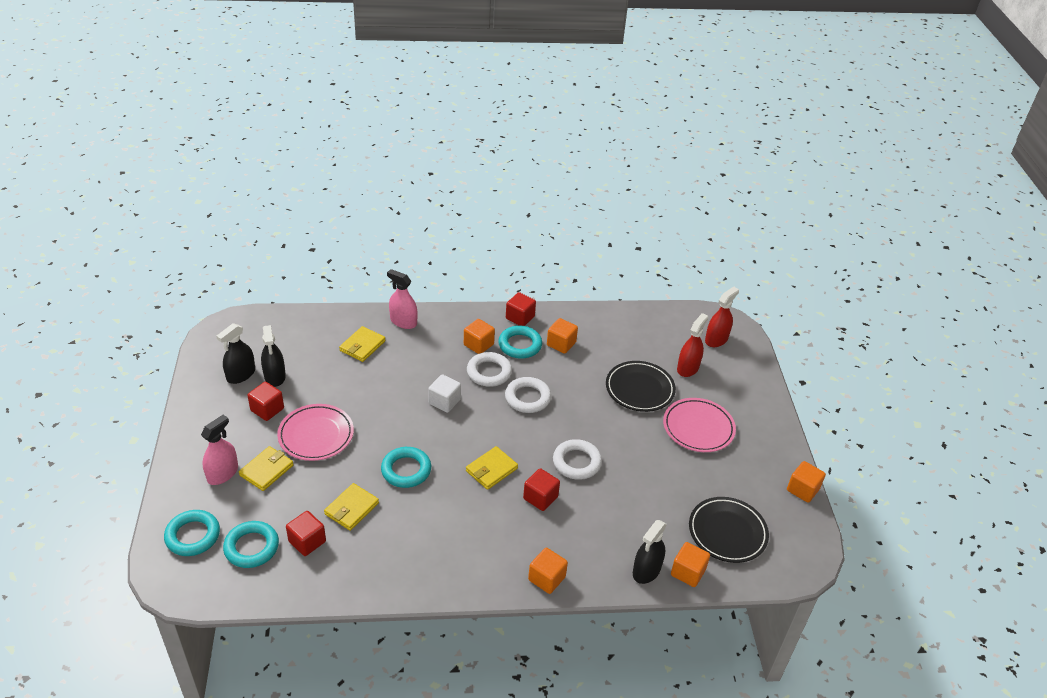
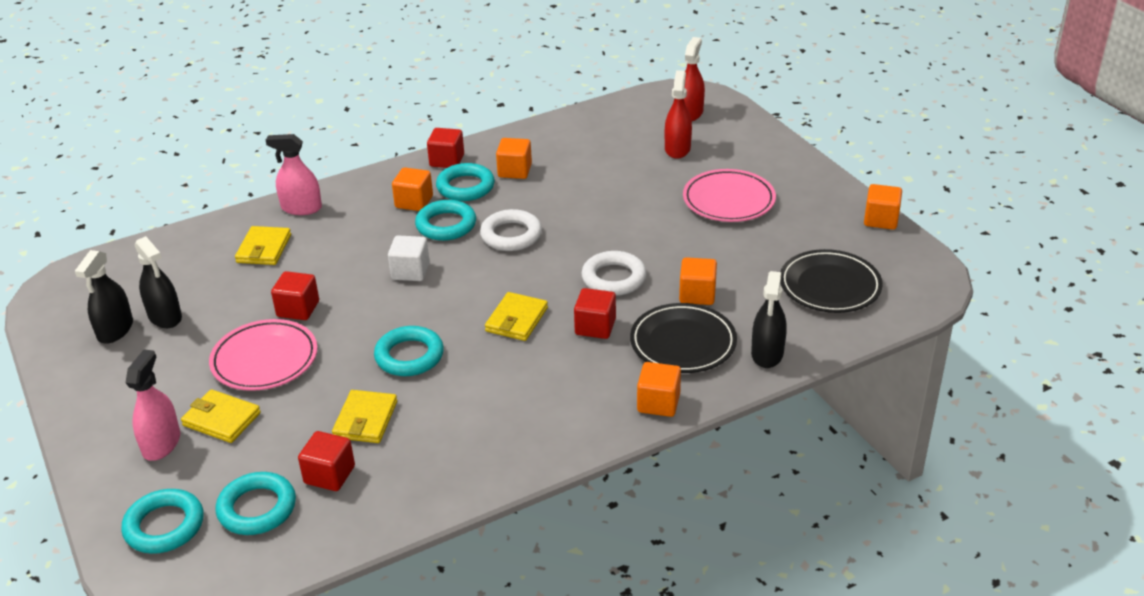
camera: 20 degrees left, 5 degrees down
yellow wallet [239,446,294,491] -> yellow wallet turned 75 degrees counterclockwise [181,389,261,443]
red cube [247,382,284,421] -> red cube moved to [271,271,319,320]
white ring [467,352,512,387] -> turquoise ring [415,200,476,241]
black plate [606,361,676,412] -> black plate moved to [630,303,737,373]
orange cube [671,542,710,587] -> orange cube moved to [679,257,717,305]

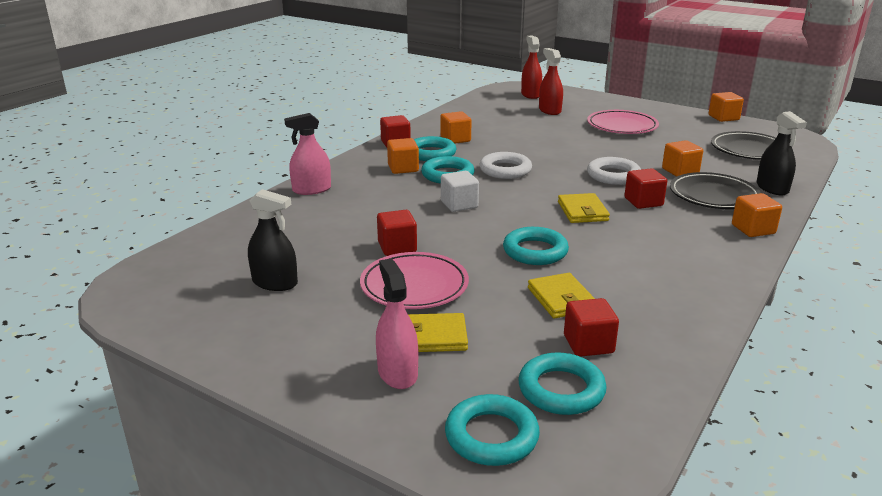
camera: 30 degrees left, 10 degrees down
black spray bottle [75,250,133,344] -> none
yellow wallet [235,226,291,265] -> none

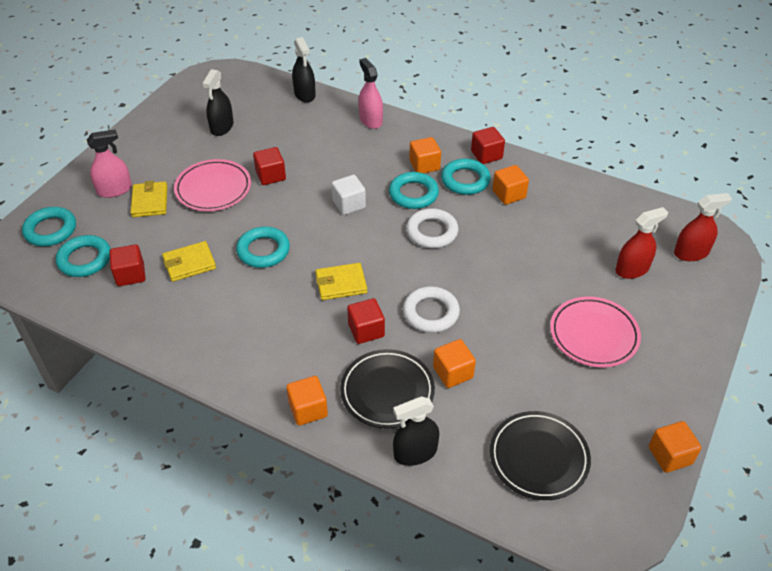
camera: 85 degrees right, 20 degrees up
none -> black spray bottle [292,37,316,103]

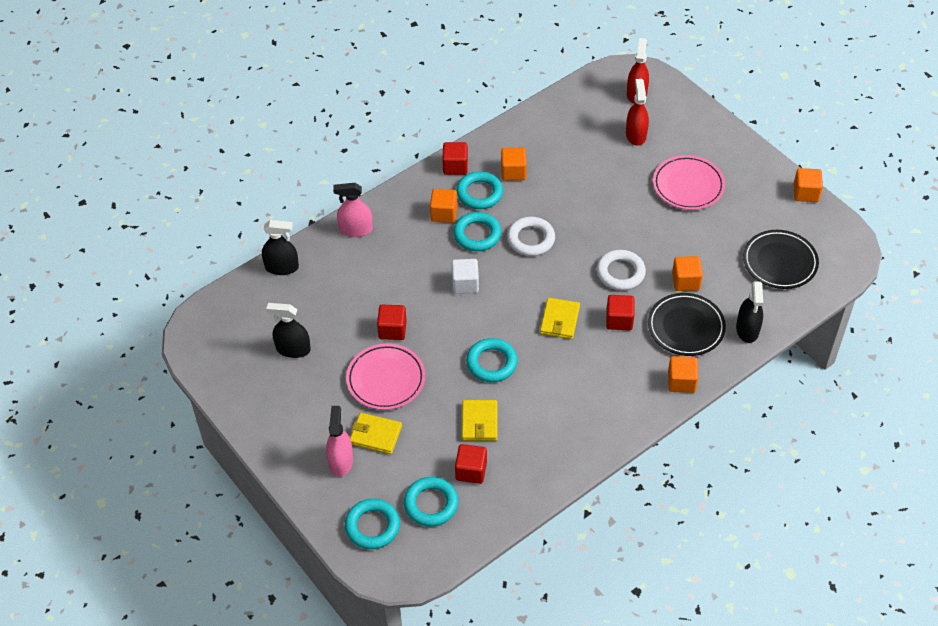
camera: 65 degrees left, 5 degrees up
black spray bottle [202,69,234,136] -> black spray bottle turned 150 degrees clockwise [266,303,311,358]

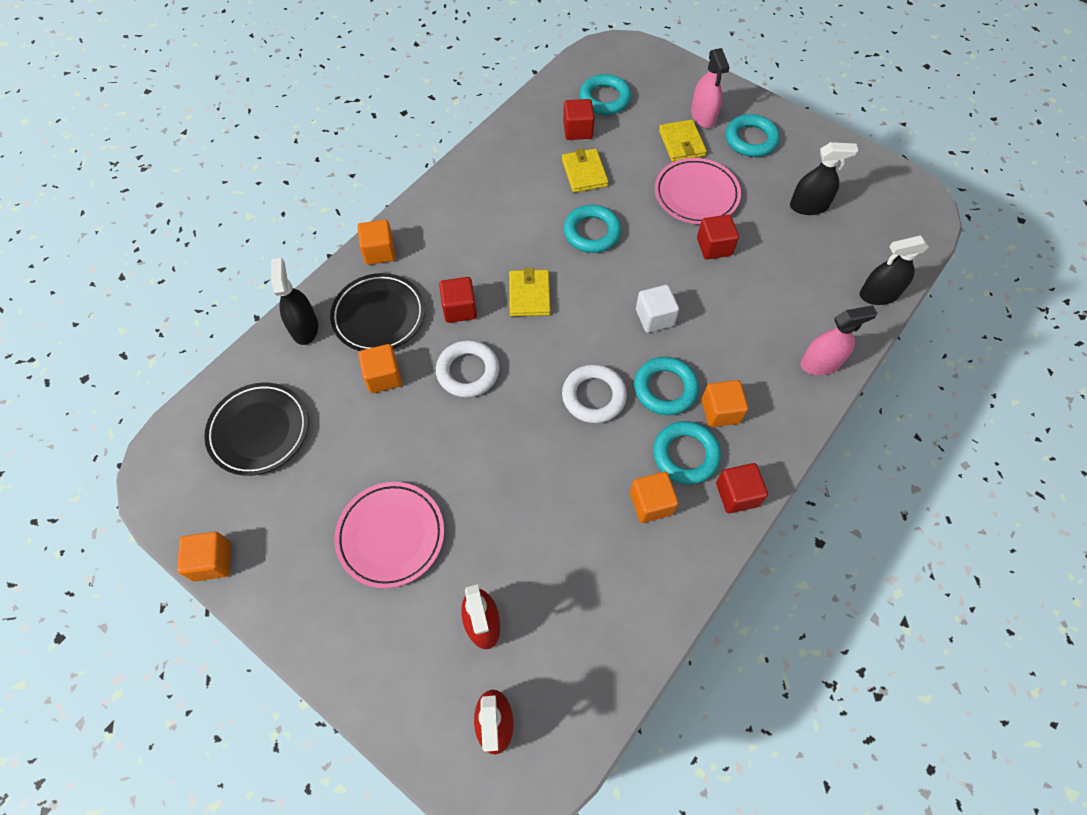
camera: 165 degrees right, 10 degrees up
turquoise ring [345,499,400,549] -> turquoise ring moved to [726,114,779,157]
yellow wallet [350,413,402,454] -> yellow wallet turned 75 degrees clockwise [659,119,707,162]

